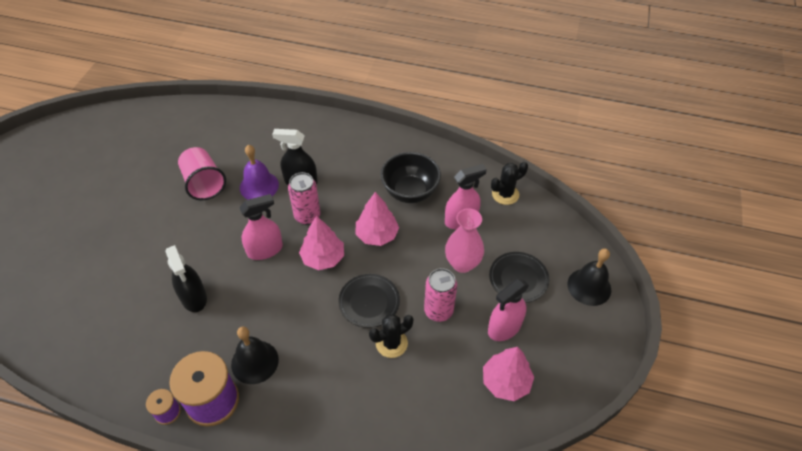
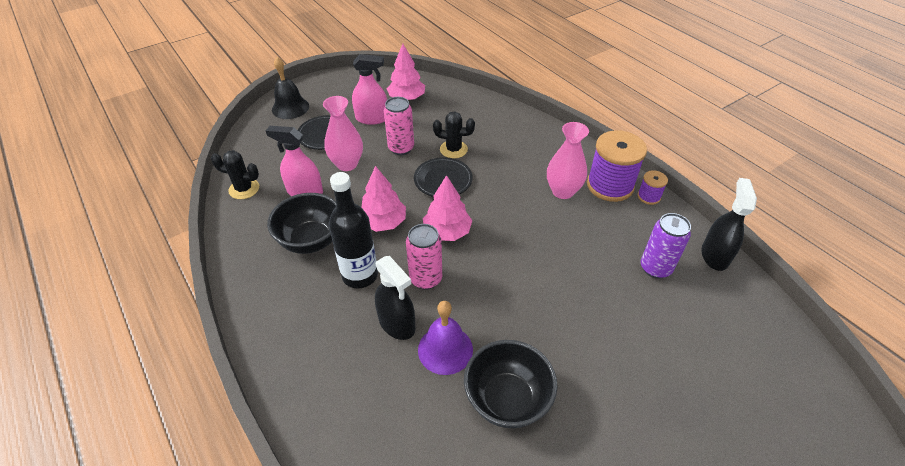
camera: 140 degrees left, 5 degrees down
black spray bottle [165,245,207,312] -> black spray bottle moved to [701,178,757,271]
pink cup [178,147,226,200] -> black bowl [464,340,557,428]
black bell [231,326,279,384] -> pink vase [547,122,589,199]
pink spray bottle [239,194,283,260] -> none
none -> black bottle [329,172,378,288]
none -> purple can [641,213,691,279]

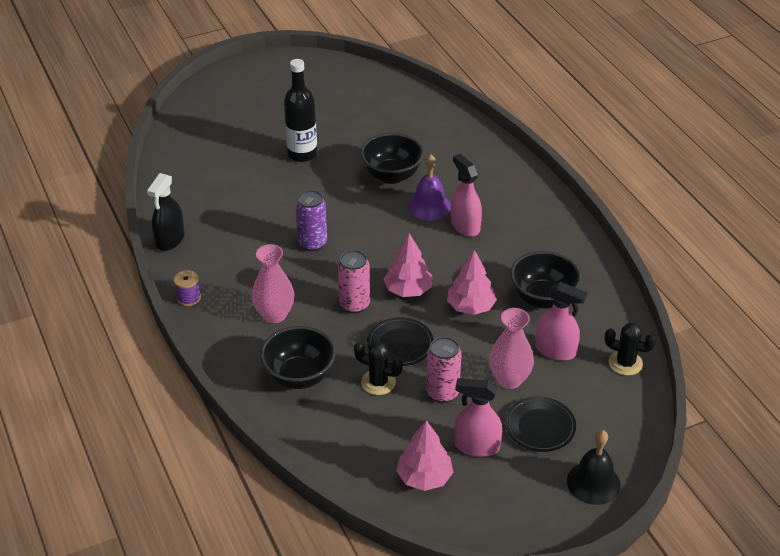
camera: 170 degrees left, 5 degrees down
black bottle [329,172,378,288] -> black bottle moved to [284,59,317,162]
black spray bottle [375,256,416,340] -> pink spray bottle [451,154,482,237]
pink can [406,224,442,290] -> pink can moved to [338,250,370,314]
purple spool [587,130,647,202] -> none
purple can [641,213,691,279] -> purple can moved to [295,190,327,251]
none -> black bowl [260,326,335,389]

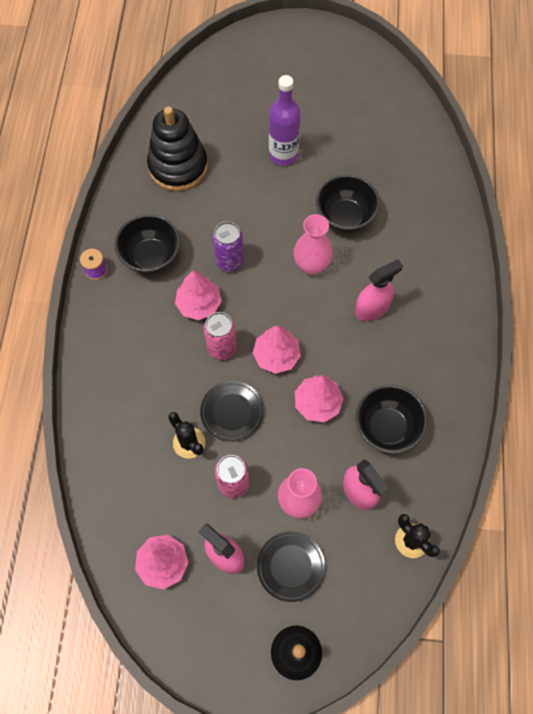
camera: 30 degrees right, 25 degrees up
black spray bottle [147,173,185,251] -> none
pink vase [252,244,294,323] -> pink vase moved to [294,214,333,274]
black bowl [260,326,335,389] -> black bowl moved to [115,214,180,274]
black bottle [284,59,317,162] -> purple bottle [269,75,301,166]
purple bell [408,154,451,220] -> none
pink spray bottle [451,154,482,237] -> pink spray bottle turned 60 degrees clockwise [355,259,403,321]
none -> black stacking toy [147,107,208,191]
none -> pink tree [175,271,222,320]

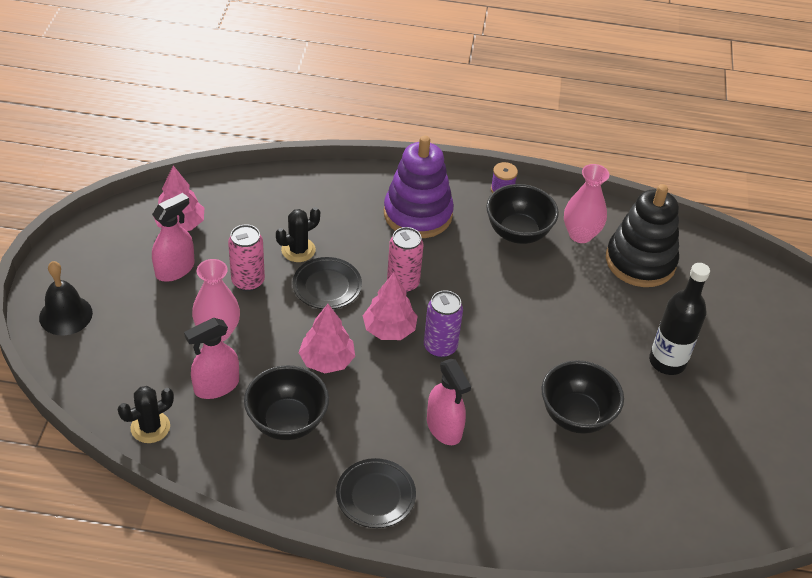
camera: 90 degrees right, 20 degrees down
pink tree [175,271,222,320] -> none
purple can [213,222,244,272] -> purple can moved to [424,290,463,358]
black plate [257,532,325,602] -> black plate moved to [336,458,416,528]
purple bottle [269,75,301,166] -> black bottle [649,263,710,375]
pink vase [294,214,333,274] -> pink vase moved to [564,164,609,243]
none -> purple stacking toy [384,136,454,238]

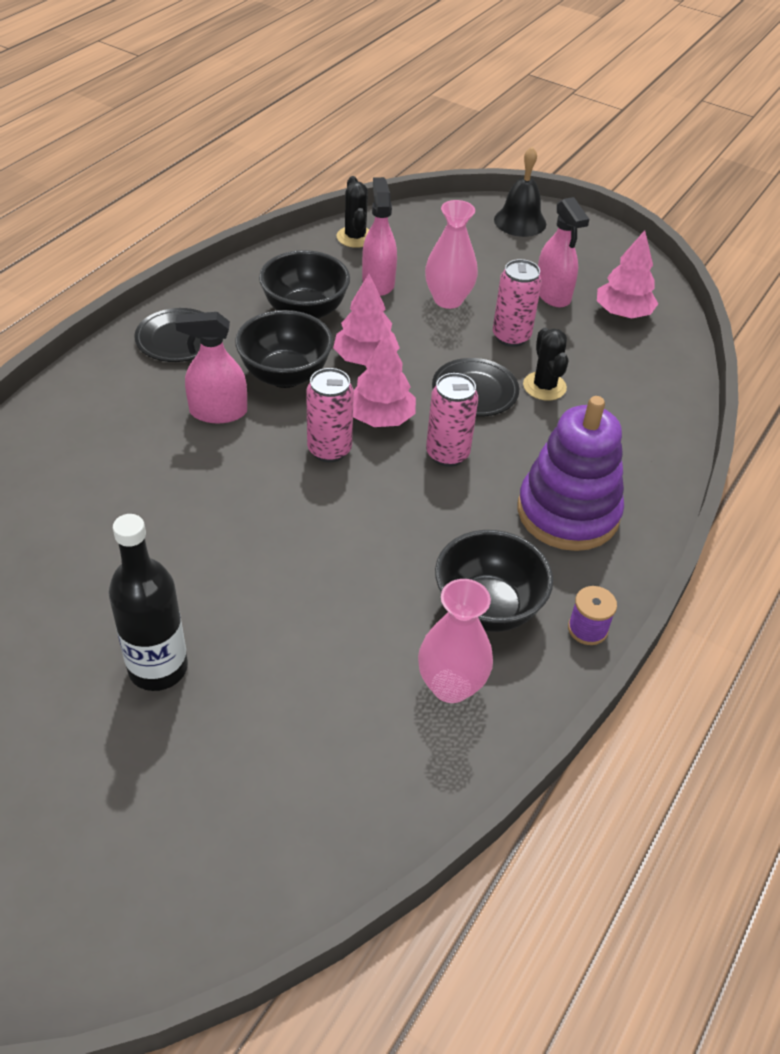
camera: 115 degrees right, 0 degrees up
purple can [424,290,463,358] -> pink can [306,368,354,462]
black bowl [541,360,624,434] -> black bowl moved to [235,310,333,388]
black stacking toy [606,184,679,287] -> none

